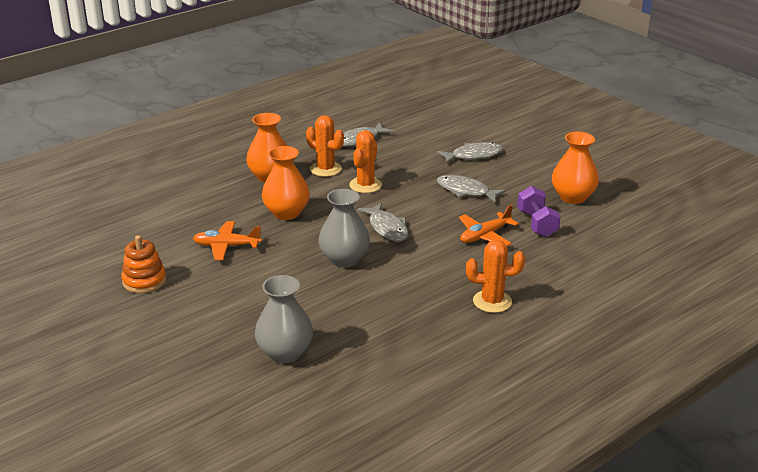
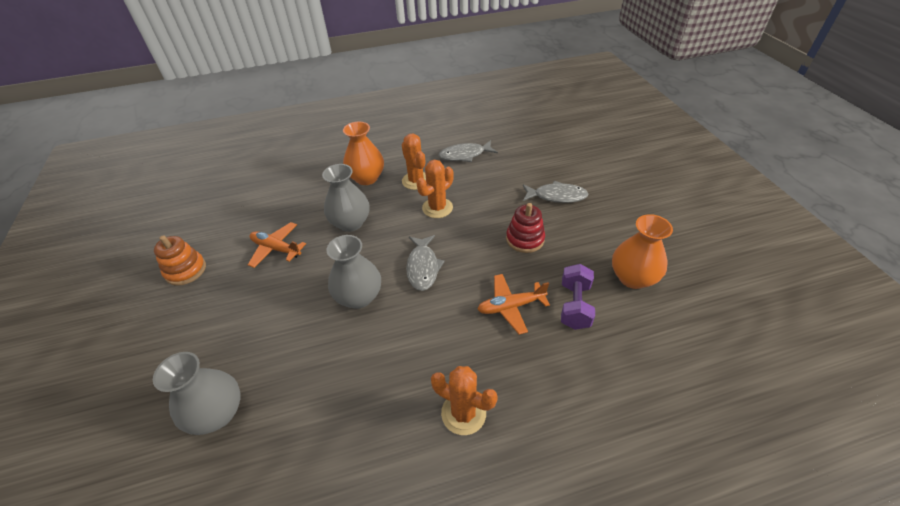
camera: 25 degrees right, 15 degrees up
orange vase [262,146,310,220] -> grey vase [322,164,370,232]
grey fish [437,175,506,203] -> red stacking toy [506,203,545,253]

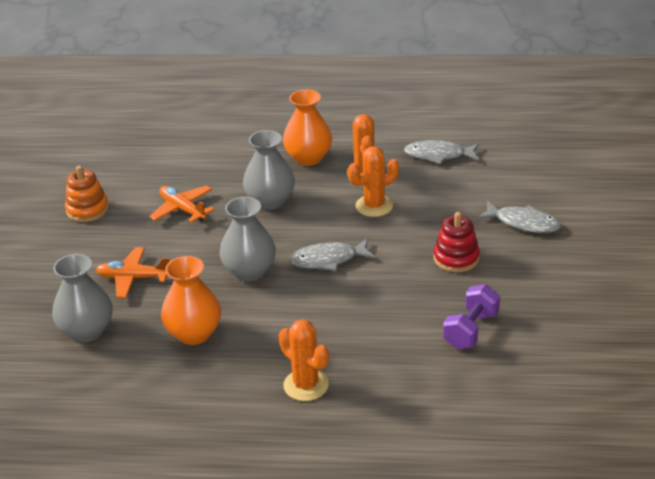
camera: 20 degrees right, 10 degrees down
grey fish [406,235,445,291] -> grey fish turned 60 degrees clockwise [289,238,375,271]
orange plane [477,274,550,334] -> orange plane moved to [96,247,170,298]
orange vase [612,214,673,289] -> orange vase moved to [161,256,221,345]

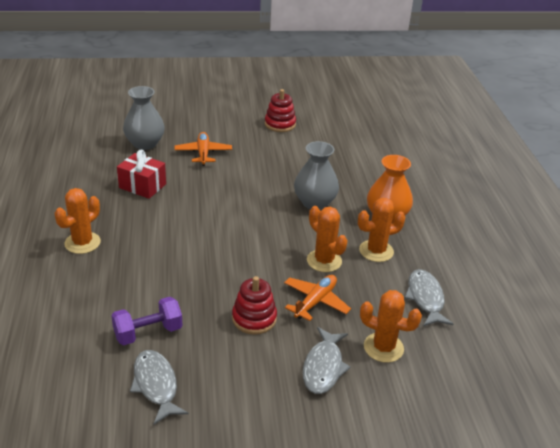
camera: 75 degrees right, 0 degrees up
orange stacking toy [65,166,109,222] -> red stacking toy [265,89,296,132]
orange plane [149,185,215,223] -> orange plane moved to [284,275,351,321]
orange vase [161,256,221,345] -> red gift [117,150,166,199]
grey vase [219,197,276,281] -> none
grey fish [289,238,375,271] -> grey fish moved to [130,350,188,425]
purple dumbbell [443,284,500,349] -> purple dumbbell turned 45 degrees counterclockwise [111,297,183,345]
none -> orange cactus [360,290,422,363]

